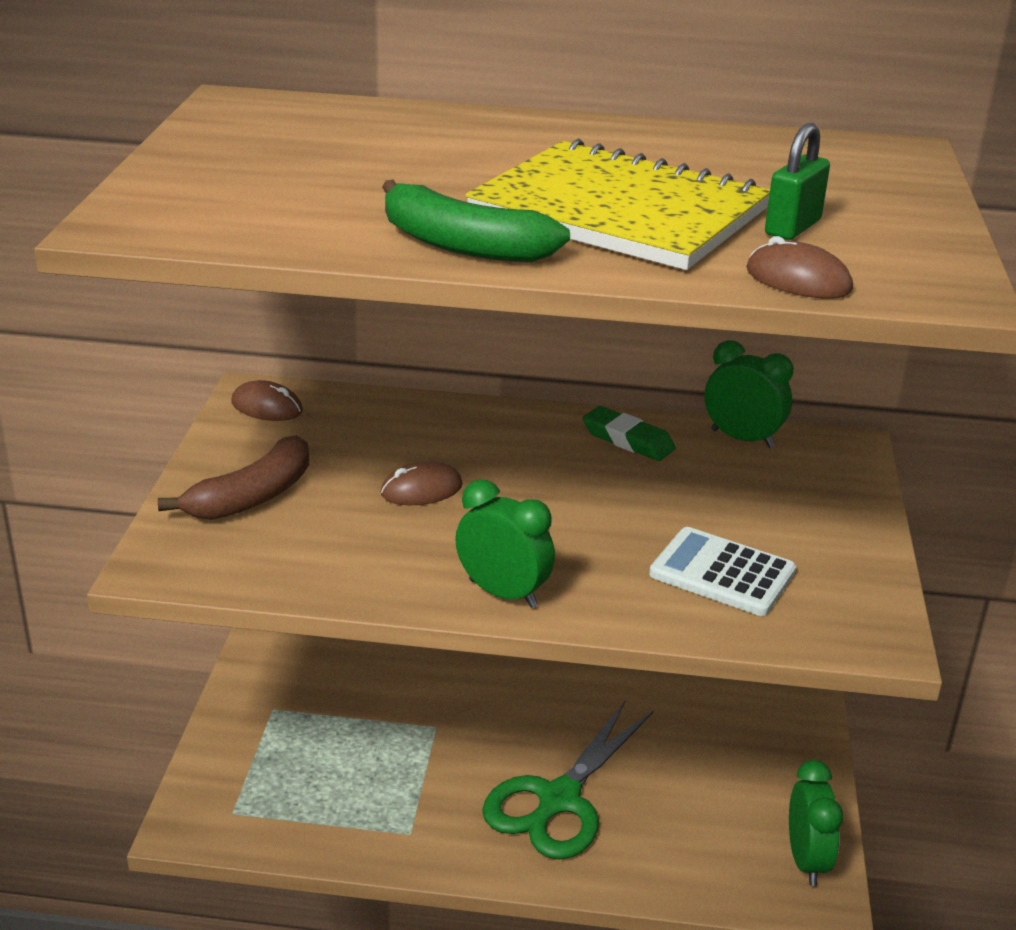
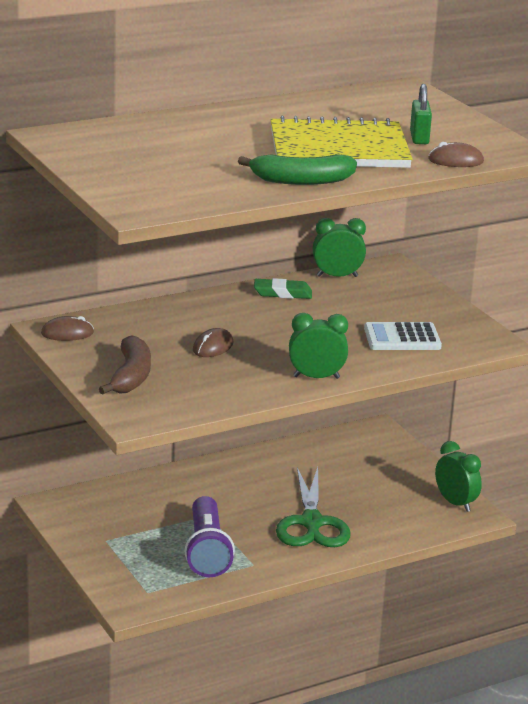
camera: 35 degrees left, 5 degrees down
none -> purple flashlight [184,496,235,577]

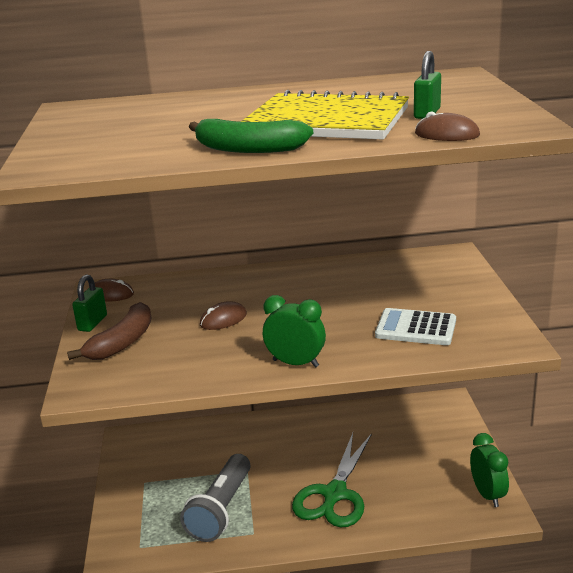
camera: 25 degrees right, 0 degrees up
purple flashlight [184,496,235,577] -> grey flashlight [180,454,250,542]
green eraser [254,278,312,299] -> none
green clock [313,218,366,277] -> none
none -> green padlock [72,275,107,332]

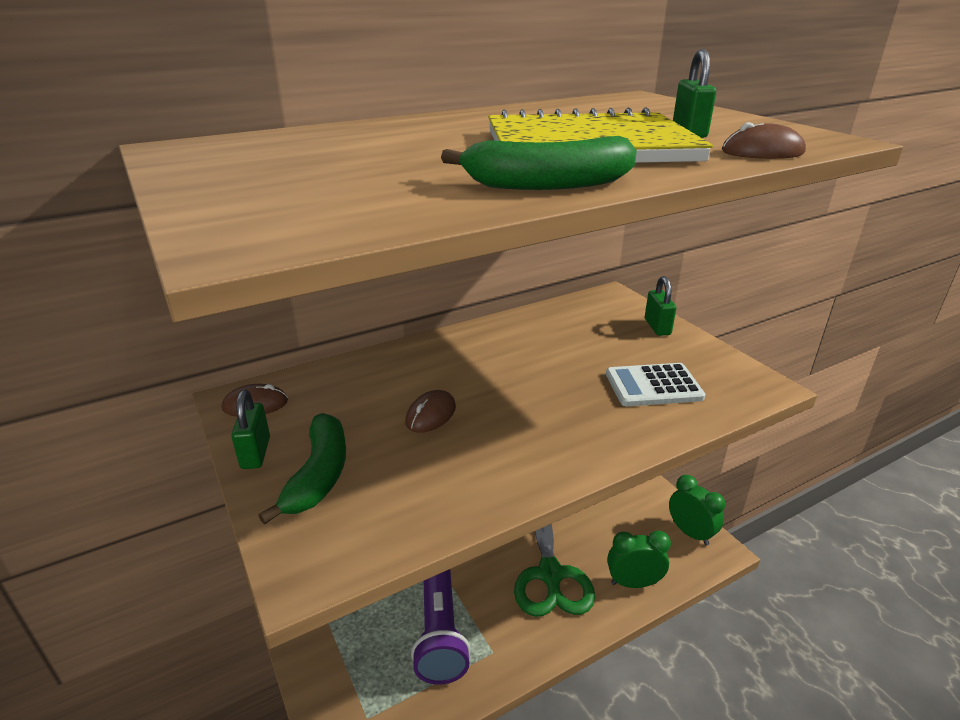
camera: 25 degrees left, 5 degrees up
brown banana [67,302,152,360] -> green banana [258,413,346,524]
grey flashlight [180,454,250,542] -> purple flashlight [411,569,471,685]
green clock [263,295,326,367] -> green clock moved to [607,531,671,588]
none -> green padlock [645,276,676,336]

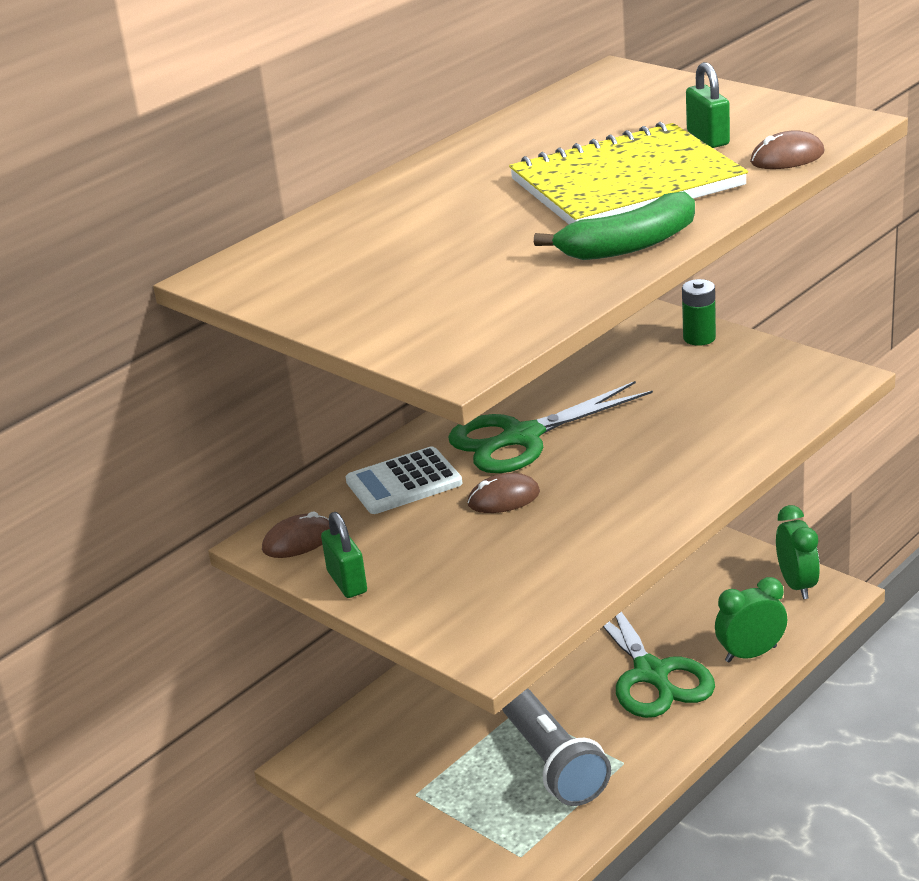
camera: 15 degrees left, 0 degrees up
green banana [258,413,346,524] -> none
brown mouse [405,390,456,433] -> brown mouse turned 60 degrees clockwise [467,473,540,513]
purple flashlight [411,569,471,685] -> grey flashlight [502,688,611,806]
white calculator [606,363,705,406] -> white calculator moved to [346,446,462,514]
green padlock [645,276,676,336] -> green battery [682,279,716,346]
green clock [669,475,725,546] -> green clock turned 45 degrees clockwise [776,505,820,599]
none -> green scissors [448,381,653,473]

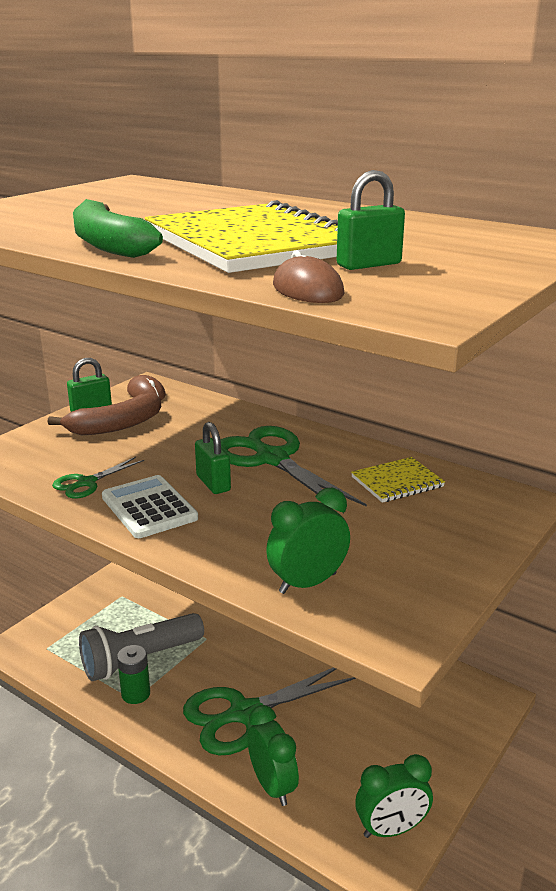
camera: 80 degrees right, 5 degrees down
white calculator [346,446,462,514] -> white calculator moved to [102,475,198,538]
brown mouse [467,473,540,513] -> none
green battery [682,279,716,346] -> green battery moved to [117,645,150,704]
none -> brown banana [47,393,161,435]
none -> green scissors [52,457,144,498]
none -> green padlock [195,422,231,494]
none -> green clock [266,487,350,594]
none -> yellow notebook [351,457,445,503]

